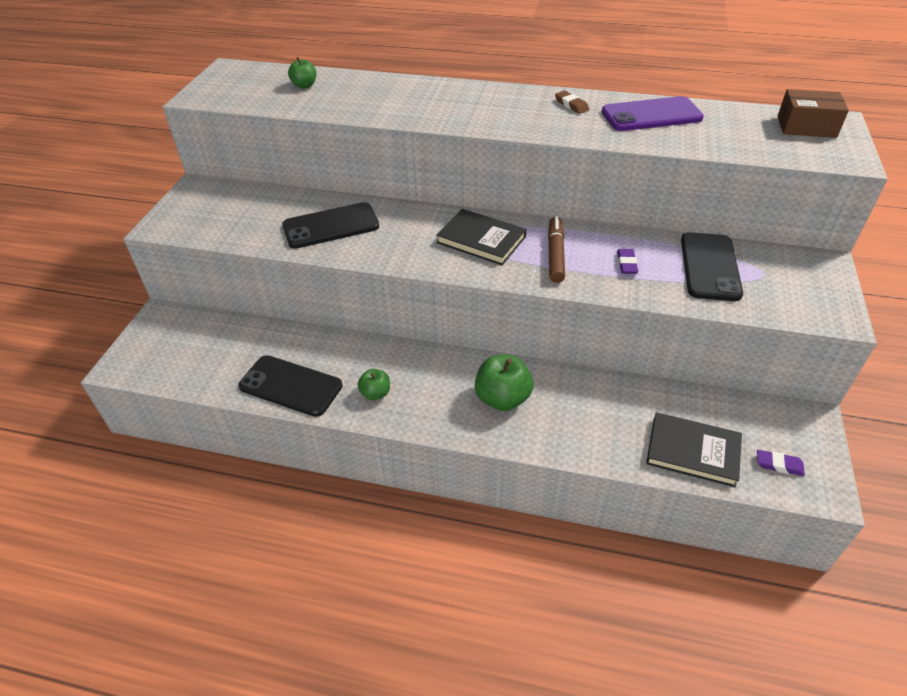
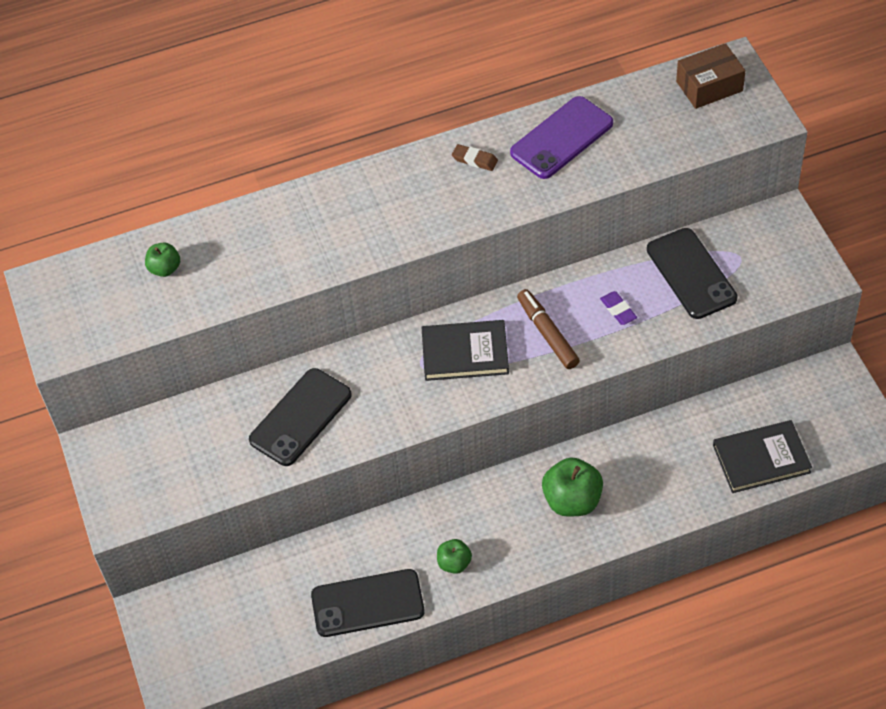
camera: 30 degrees left, 10 degrees up
purple eraser [757,450,805,476] -> none

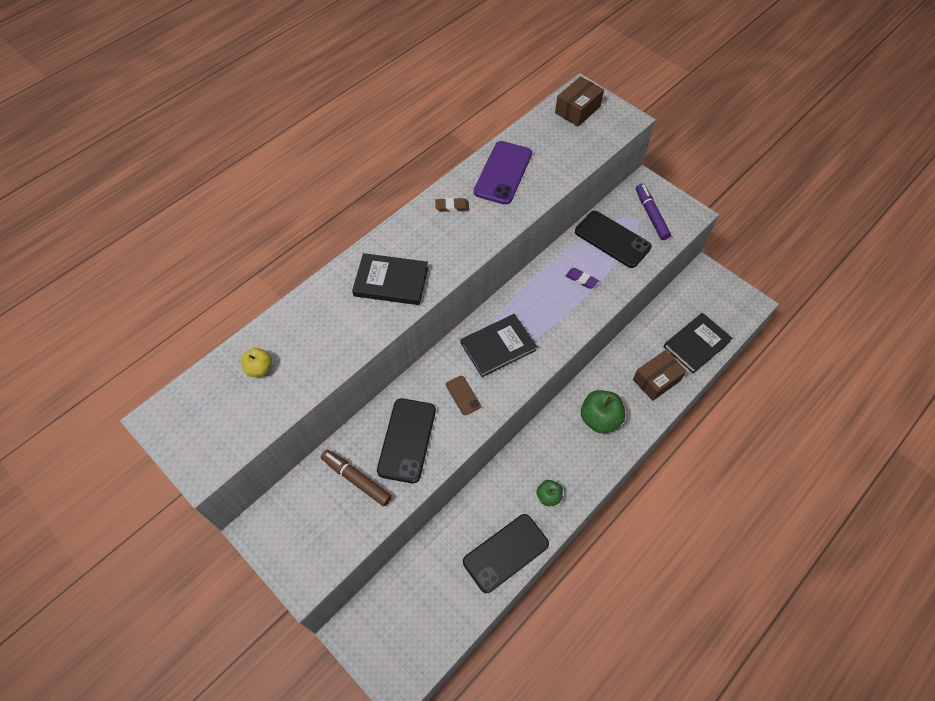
camera: 30 degrees left, 5 degrees up
green apple [145,243,180,277] -> yellow apple [241,348,272,377]
brown marker [517,289,580,369] -> brown marker moved to [321,450,392,506]
none -> black book [352,253,428,305]
none -> brown phone [446,376,481,415]
none -> brown box [633,350,686,401]
none -> purple marker [636,184,671,240]

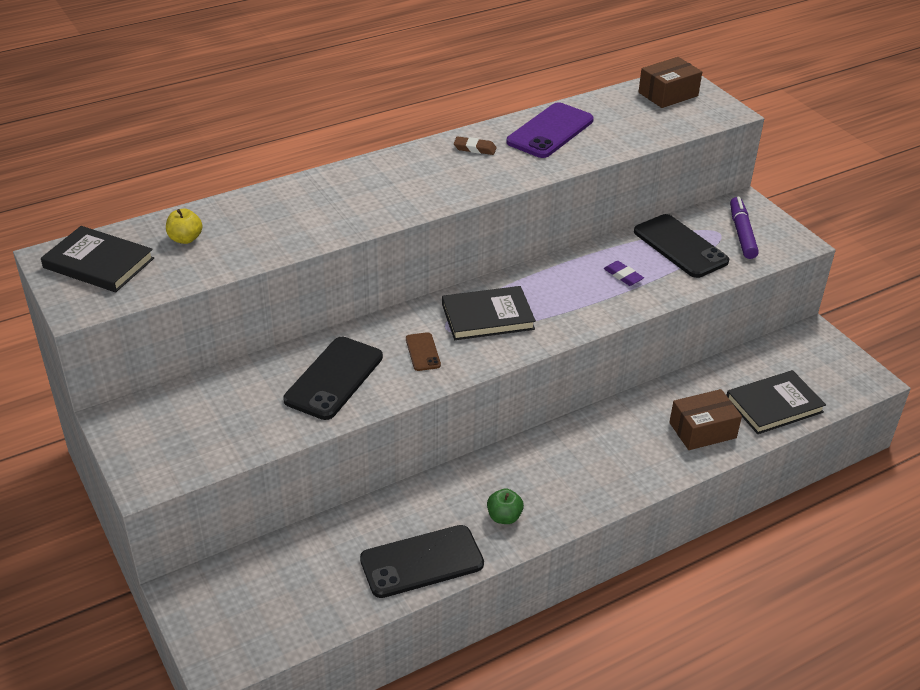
camera: 15 degrees right, 20 degrees down
brown marker [321,450,392,506] -> none
black book [352,253,428,305] -> black book moved to [41,226,154,292]
green apple [581,390,626,433] -> none

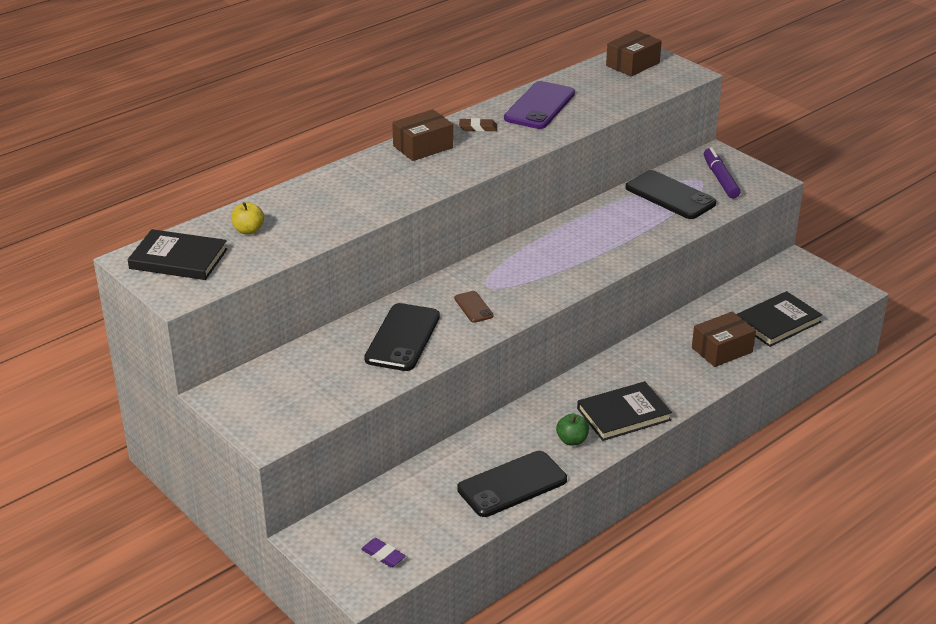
camera: 10 degrees left, 5 degrees down
black book [442,286,536,340] -> black book moved to [577,381,672,441]
purple eraser [604,261,644,286] -> purple eraser moved to [361,538,406,567]
none -> brown box [392,109,453,161]

